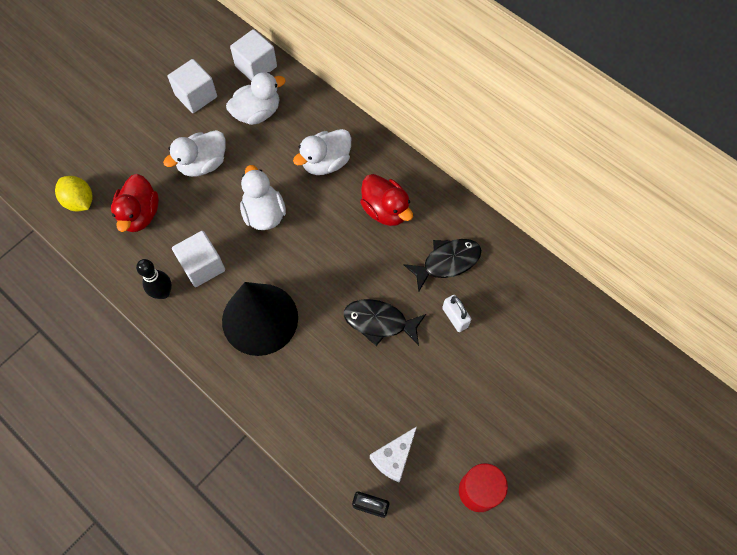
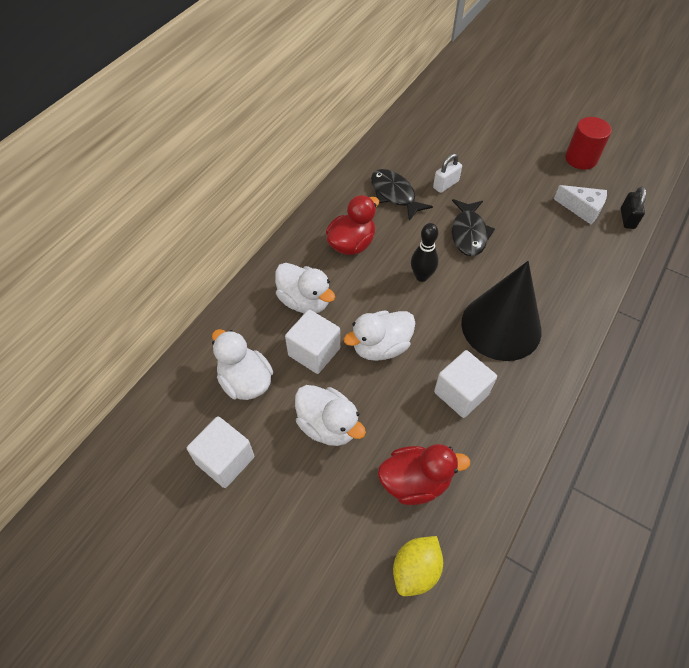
camera: 100 degrees left, 10 degrees down
black bowling pin [136,259,172,299] -> black bowling pin moved to [411,223,439,282]
white cube [230,29,277,81] -> white cube moved to [285,310,340,374]

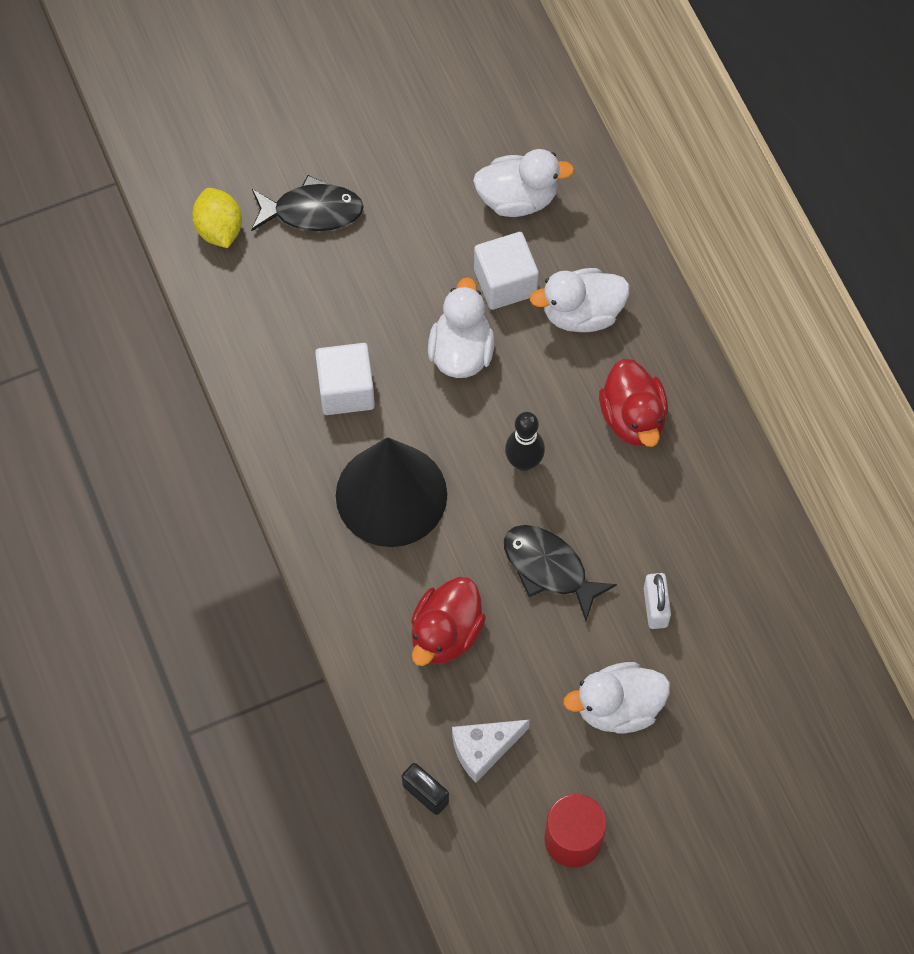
camera: 125 degrees right, 10 degrees up
white cube [187,416,254,488] -> none
white duck [295,385,366,446] -> white duck moved to [563,662,670,733]
black fish [371,169,433,221] -> black fish moved to [251,175,364,231]
red duck [378,444,470,505] -> red duck moved to [411,577,486,666]

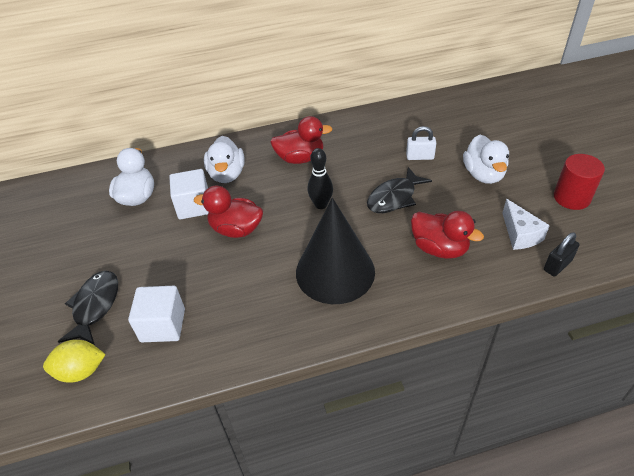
camera: 80 degrees left, 20 degrees down
white cube [315,343,375,415] -> white cube moved to [128,286,185,342]
white duck [428,277,494,378] -> red duck [194,186,263,238]

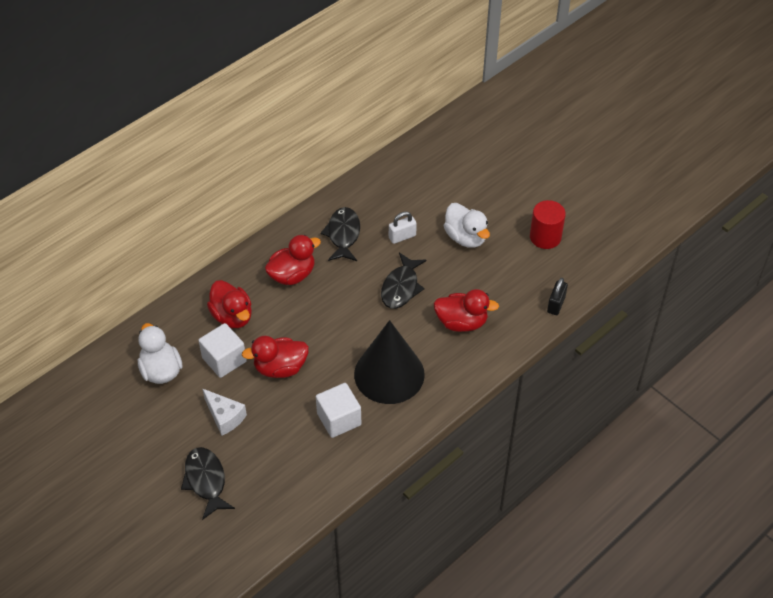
camera: 30 degrees left, 5 degrees up
yellow lemon [43,340,106,383] -> none
white cube [128,286,185,342] -> white cube moved to [316,383,361,438]
white duck [204,136,245,183] -> red duck [207,280,252,328]
black bowling pin [307,148,333,209] -> none
white cheese [502,199,550,250] -> white cheese moved to [203,389,247,436]
none -> black fish [321,207,360,261]

